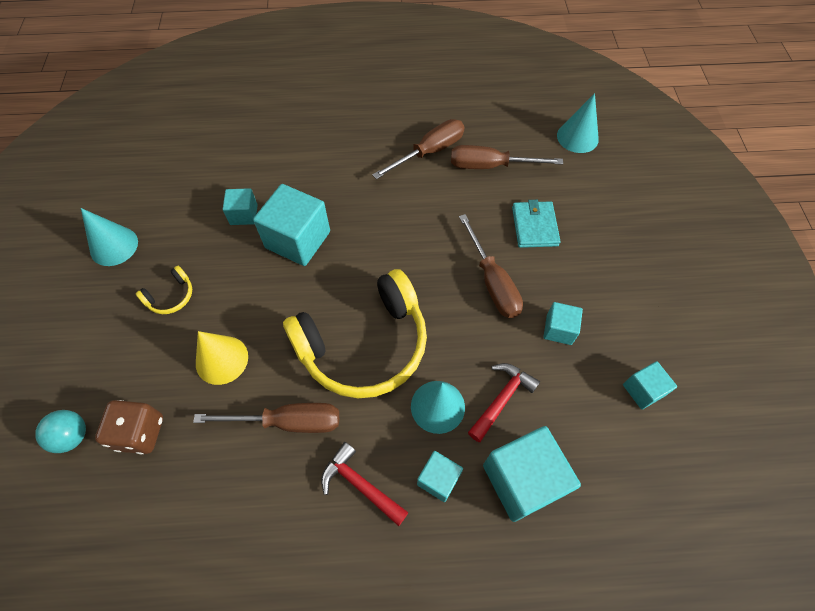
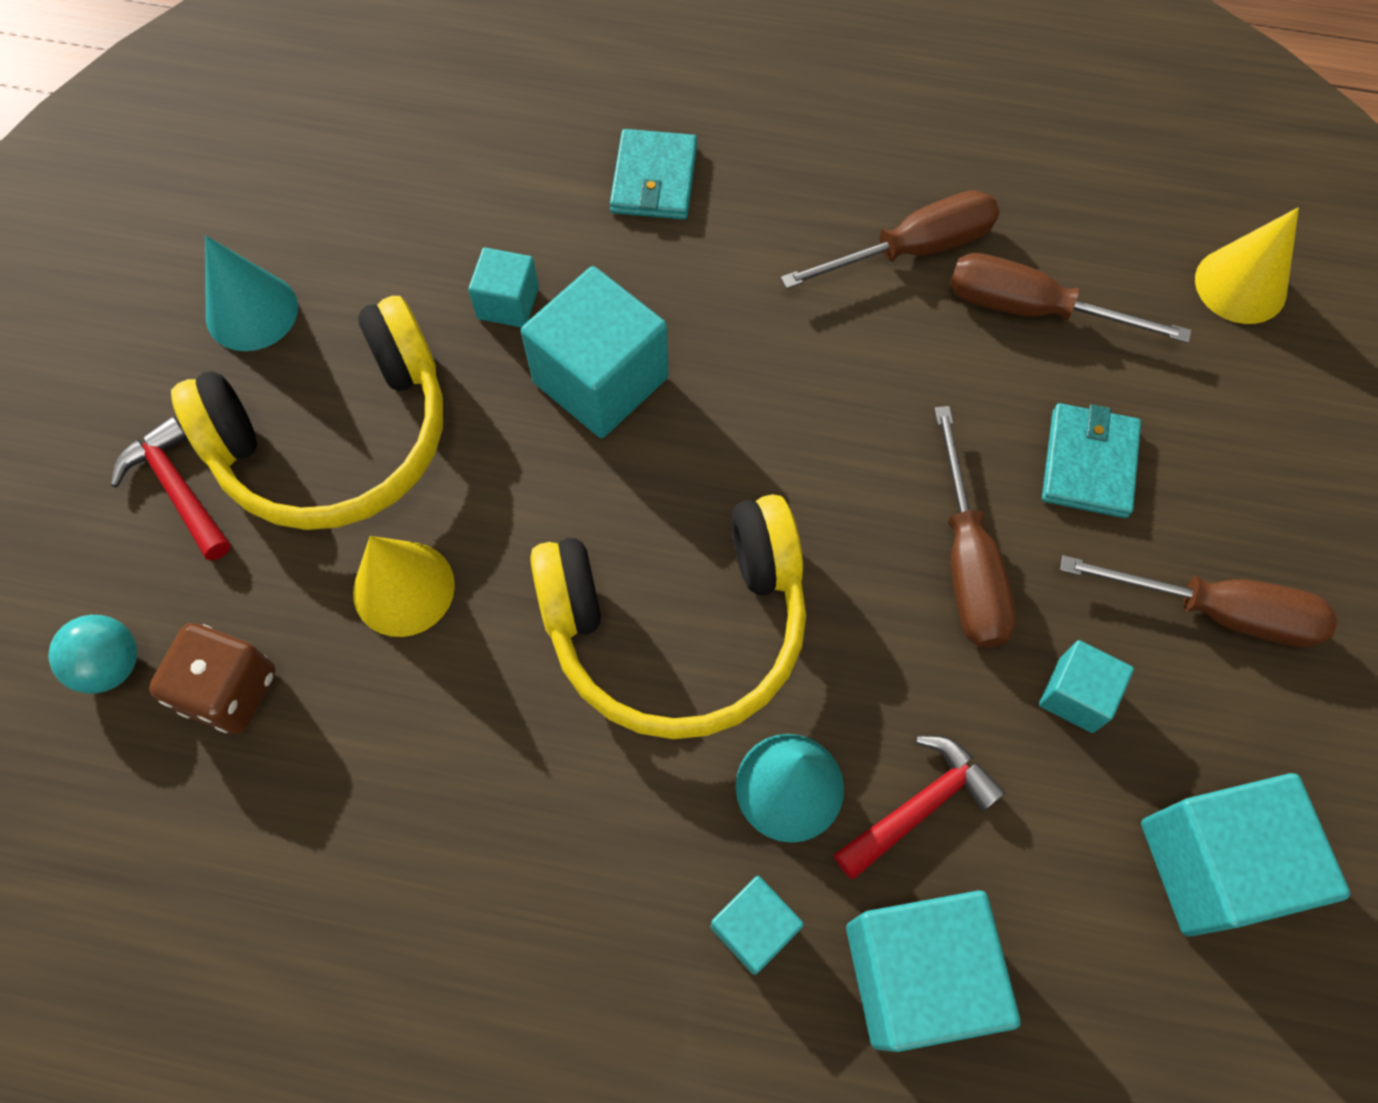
camera: 15 degrees right, 5 degrees up
yellow headphones [136,266,192,314] -> yellow headphones [171,296,443,530], size x2.50
brown screwdriver [193,403,339,433] -> brown screwdriver moved to [1060,555,1338,647]
red hammer [321,442,409,526] -> red hammer moved to [111,416,231,561]
turquoise cone [557,93,599,153] -> yellow cone [1195,207,1299,324]
turquoise cube [623,361,677,409] -> turquoise cube [1141,773,1350,936], size x1.86
none -> turquoise wallet [610,129,697,220]

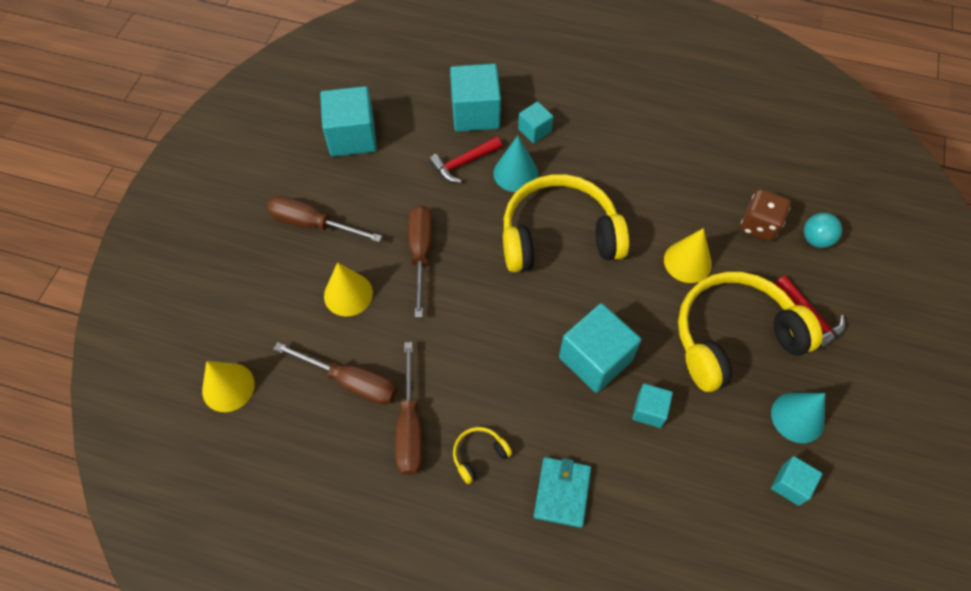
camera: 175 degrees left, 5 degrees down
brown screwdriver [780,190,1000,289] -> brown screwdriver turned 75 degrees counterclockwise [395,342,423,475]
turquoise cube [1039,640,1134,733] -> turquoise cube moved to [771,456,822,506]
turquoise wallet [1042,403,1141,518] -> yellow cone [324,262,373,316]
none -> yellow headphones [453,427,512,484]

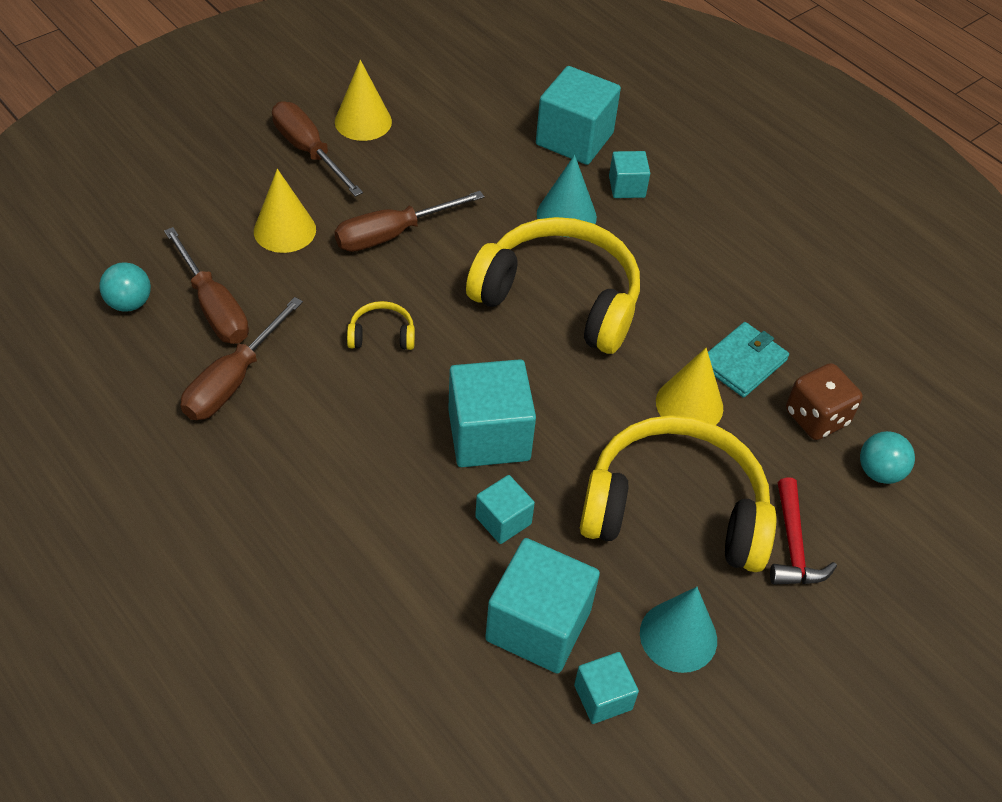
camera: 30 degrees right, 10 degrees down
yellow cone [202,361,255,412] -> yellow cone moved to [335,60,392,141]
turquoise cube [320,86,377,157] -> turquoise cube moved to [485,538,600,674]
brown screwdriver [409,205,432,317] -> brown screwdriver turned 150 degrees counterclockwise [335,191,484,252]
red hammer [429,137,502,183] -> none
yellow headphones [453,427,512,484] -> yellow headphones moved to [347,301,415,350]
turquoise wallet [534,457,591,528] -> turquoise wallet moved to [708,322,789,398]
none -> turquoise ball [99,262,151,312]

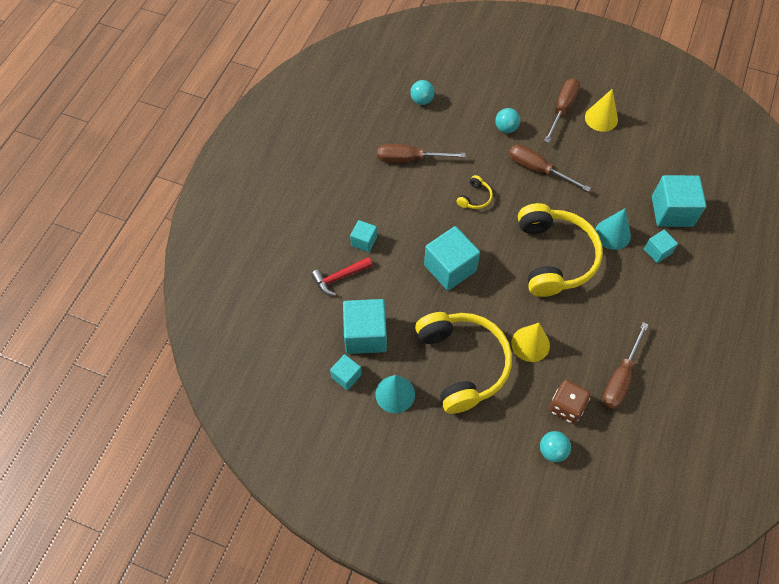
camera: 65 degrees right, 10 degrees up
brown screwdriver [164,227,249,344] -> brown screwdriver moved to [603,322,649,409]
yellow cone [254,169,316,253] -> turquoise ball [495,108,520,133]
yellow headphones [347,301,415,350] -> yellow headphones turned 60 degrees clockwise [457,175,493,209]
turquoise cube [475,475,535,544] -> turquoise cube moved to [350,220,377,252]
turquoise wallet [708,322,789,398] -> none
red hammer [770,477,837,585] -> red hammer moved to [311,257,372,296]

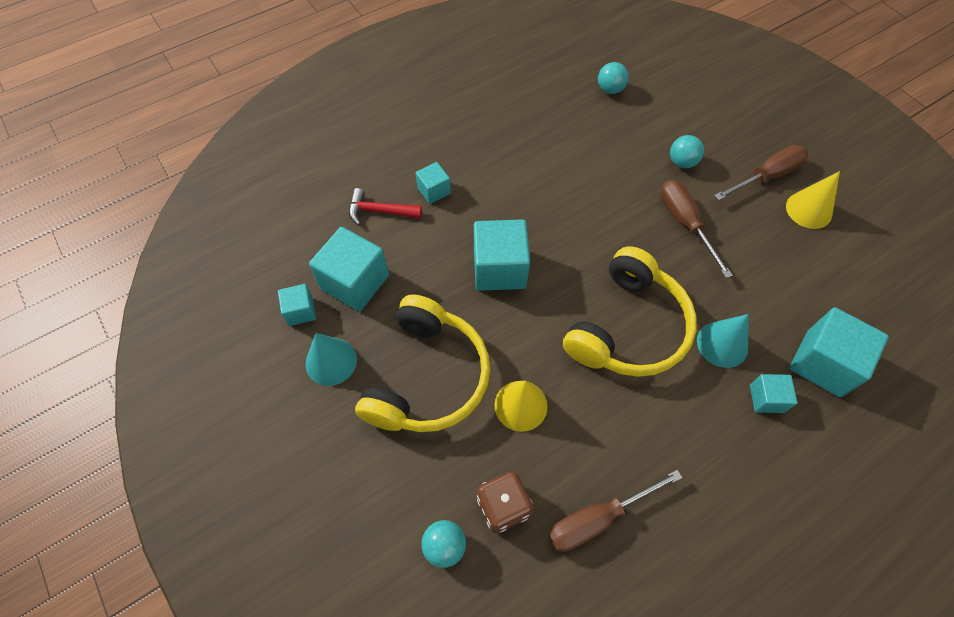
camera: 35 degrees right, 0 degrees up
brown screwdriver [378,144,466,162] -> none
yellow headphones [457,175,493,209] -> none

